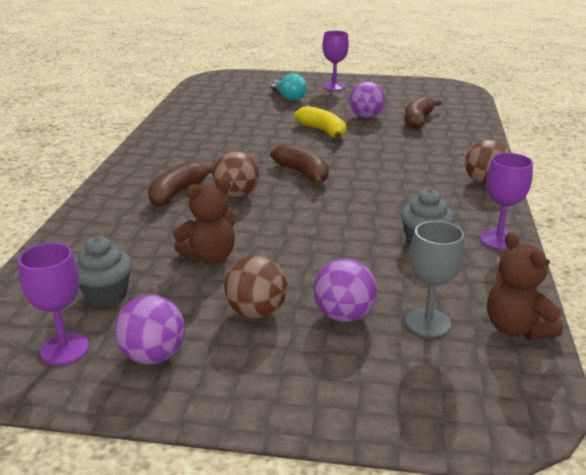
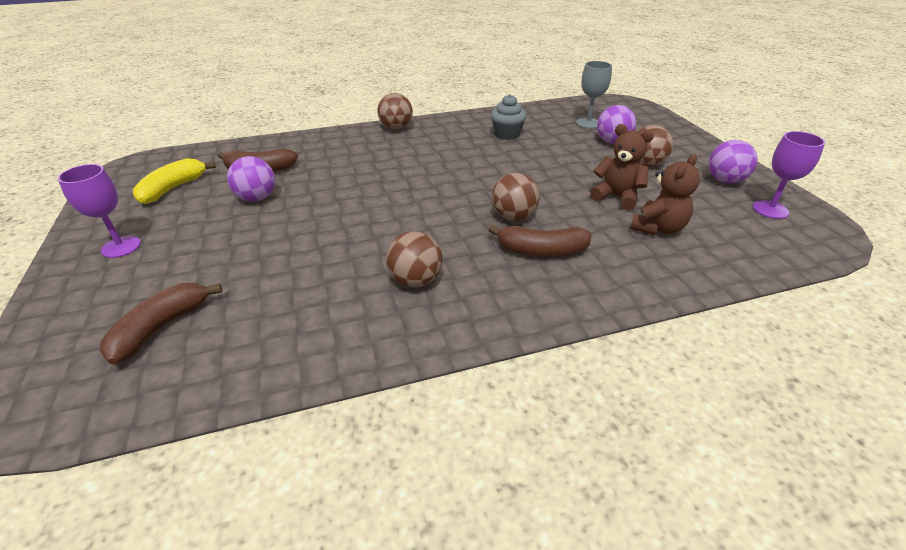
camera: 115 degrees left, 10 degrees up
grey cupcake [75,236,132,307] -> none
brown banana [270,144,329,186] -> brown banana moved to [100,283,222,365]
turquoise light bulb [271,73,307,101] -> none
yellow banana [294,106,346,140] -> yellow banana moved to [133,158,216,204]
purple goblet [480,153,533,249] -> none
brown teddy bear [487,232,563,340] -> brown teddy bear moved to [630,154,700,235]
none -> brown ball [386,231,443,288]

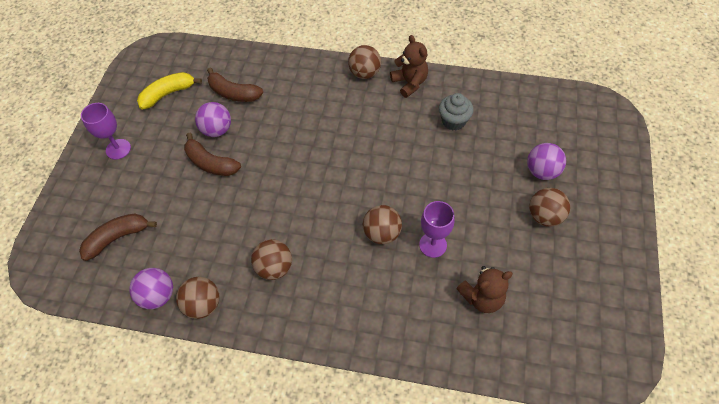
camera: 30 degrees right, 20 degrees up
brown banana [488,225,591,257] -> brown banana moved to [184,133,241,176]
grey goblet [576,61,612,128] -> none
brown teddy bear [590,124,654,210] -> brown teddy bear moved to [390,35,428,98]
purple ball [709,140,758,184] -> purple ball moved to [129,268,173,309]
purple goblet [753,131,825,219] -> purple goblet moved to [419,201,455,258]
none -> brown ball [176,277,219,319]

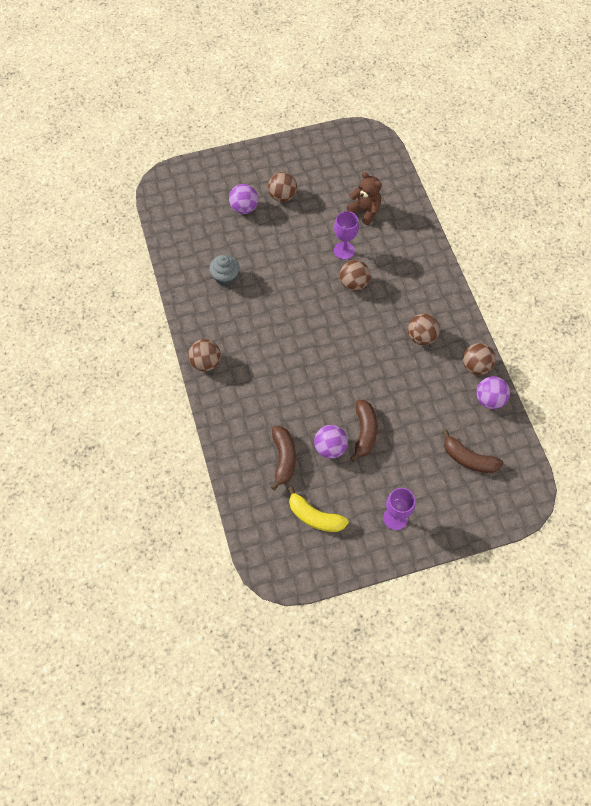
camera: 120 degrees left, 5 degrees up
brown teddy bear [390,35,428,98] -> none

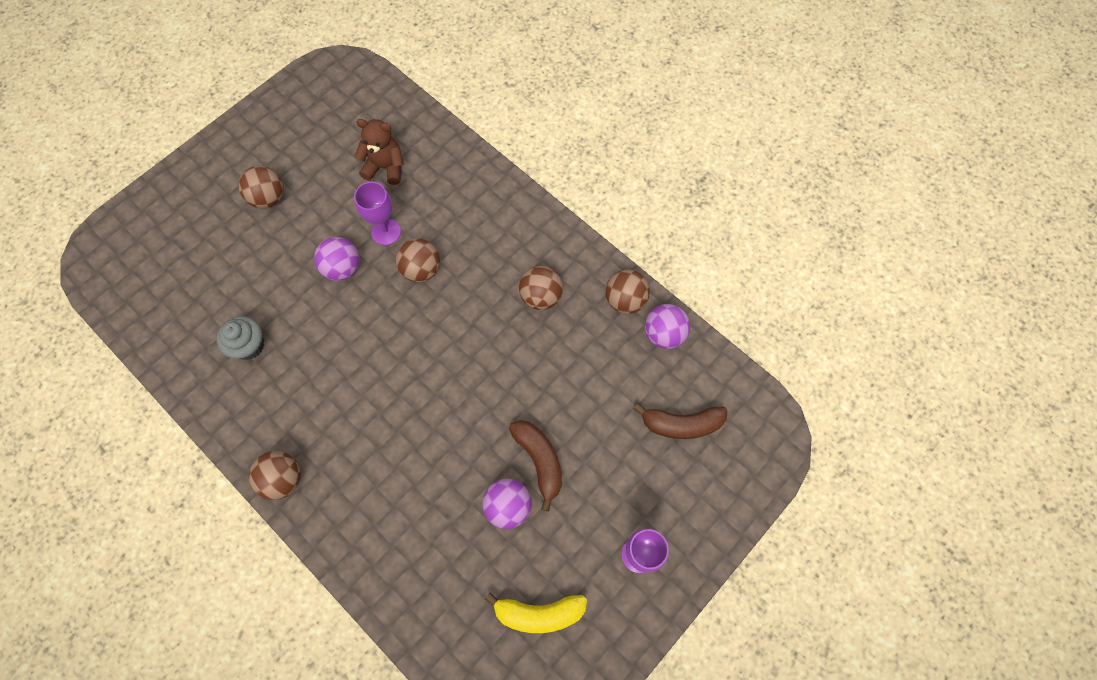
camera: 30 degrees left, 5 degrees up
purple ball [229,184,258,214] -> purple ball moved to [314,237,360,281]
brown banana [271,426,296,490] -> none

